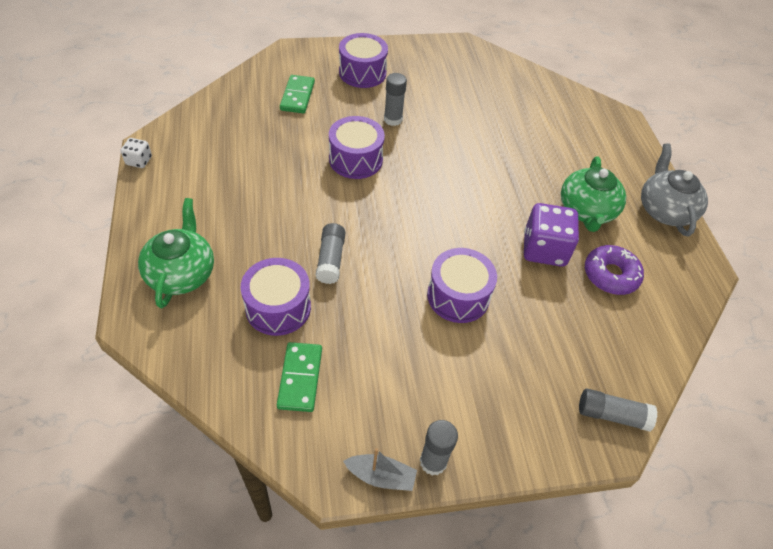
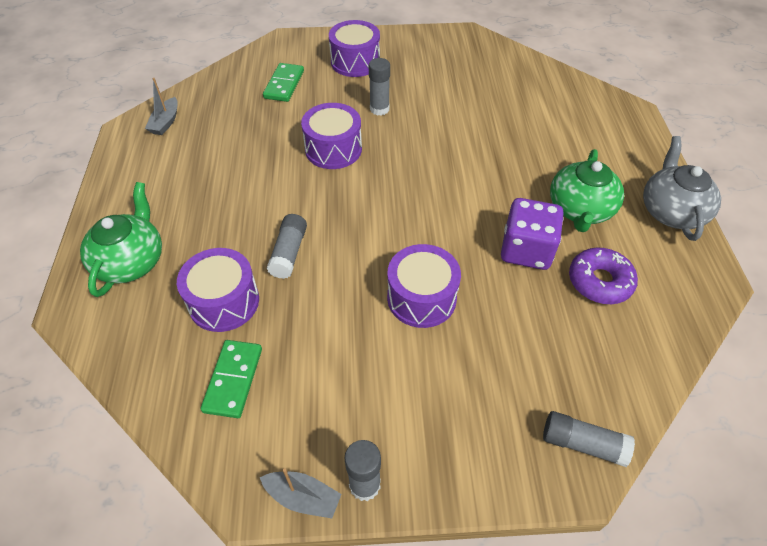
camera: 10 degrees right, 0 degrees up
white dice [121,138,152,168] -> none
none -> grey boat [145,78,178,135]

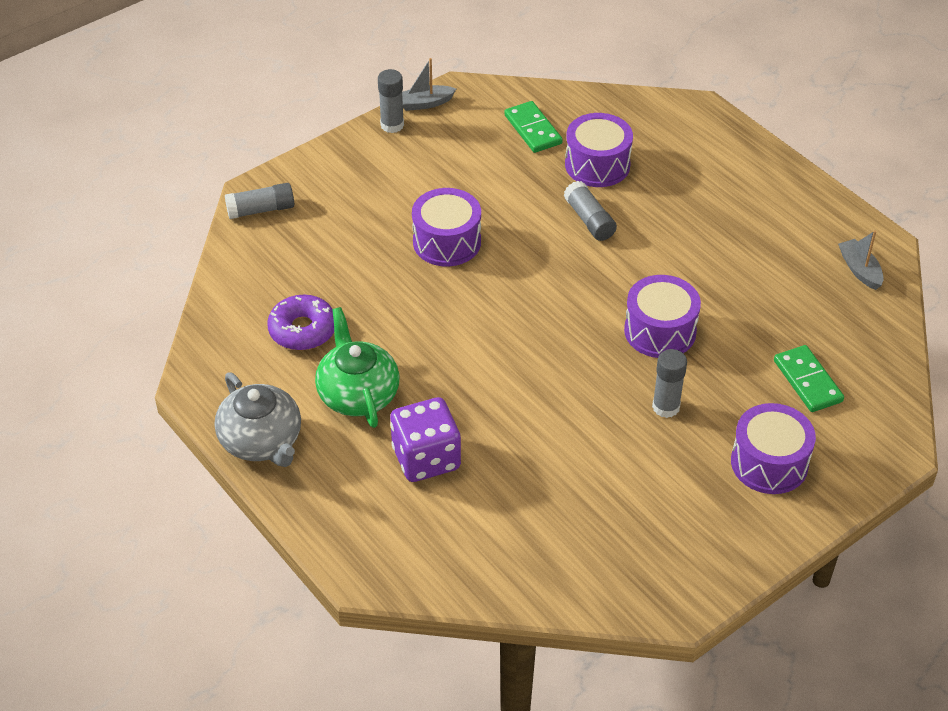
camera: 145 degrees right, 5 degrees down
green teapot [80,182,162,297] -> none
purple dice [501,198,564,270] -> purple dice moved to [390,397,461,482]

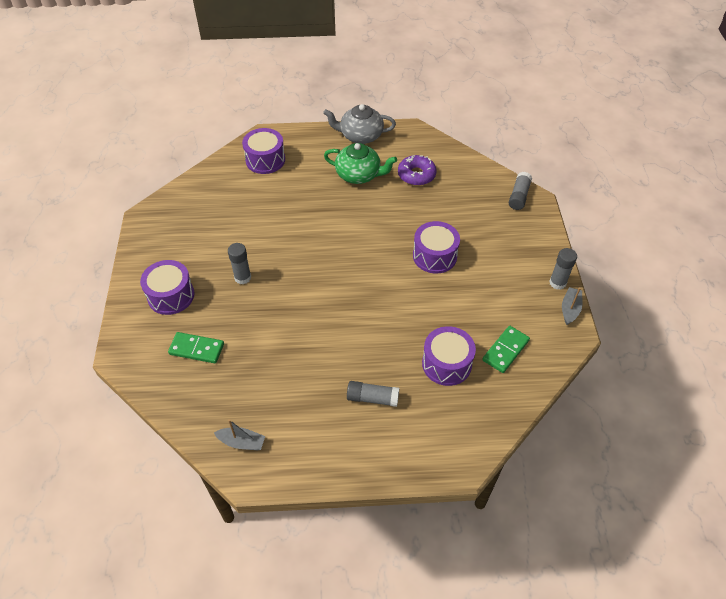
camera: 125 degrees right, 5 degrees up
purple dice [390,397,461,482] -> none
green domino [504,101,563,153] -> green domino turned 60 degrees counterclockwise [482,326,530,373]
grey glue stick [563,181,617,241] -> grey glue stick moved to [347,381,399,407]
purple drum [624,275,701,358] -> purple drum moved to [242,128,285,174]

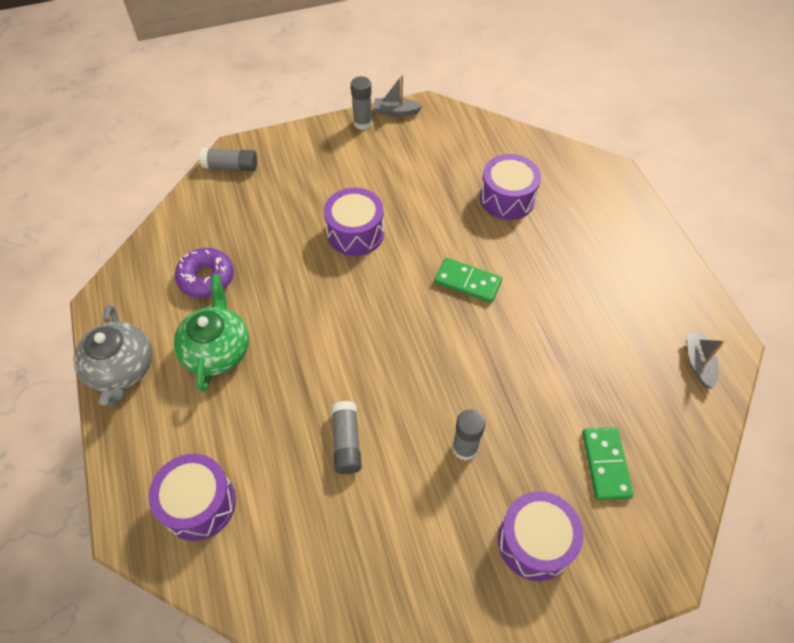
camera: 105 degrees left, 5 degrees up
grey glue stick [347,381,399,407] -> grey glue stick moved to [331,401,362,474]
green domino [482,326,530,373] -> green domino moved to [434,258,502,303]

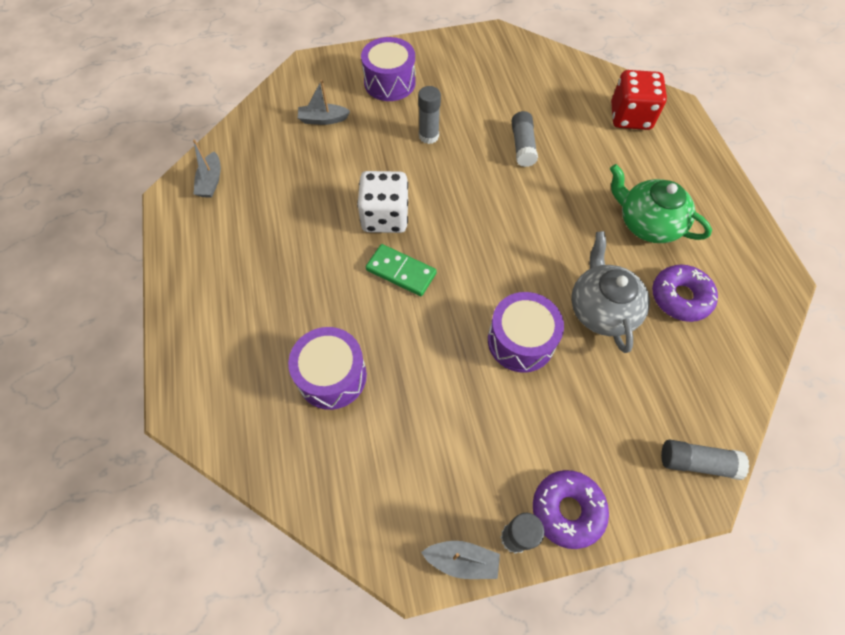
camera: 175 degrees left, 5 degrees up
grey teapot [73,305,152,406] -> grey teapot moved to [571,231,650,353]
purple drum [149,454,236,541] -> red dice [611,70,667,130]
green teapot [174,274,249,392] -> green teapot turned 120 degrees clockwise [610,164,712,243]
green domino [582,427,633,500] -> grey boat [298,80,350,125]
none -> white dice [357,171,408,233]
none -> purple donut [533,470,609,549]

